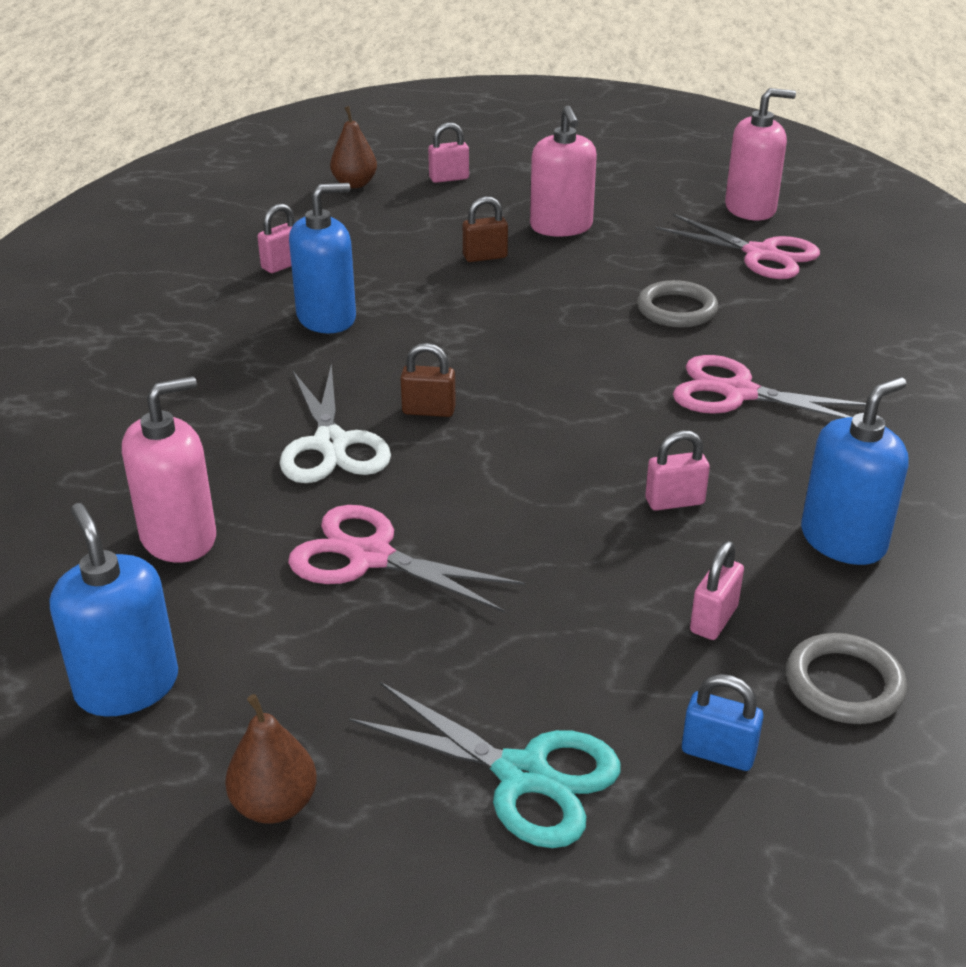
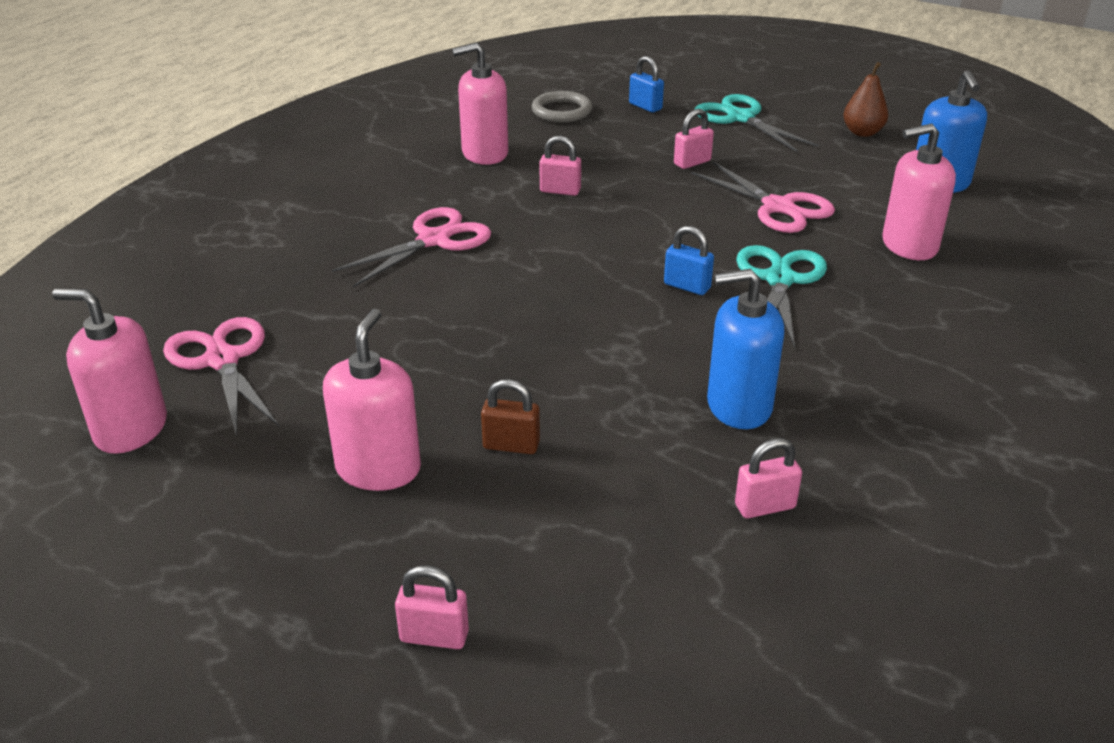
camera: 155 degrees left, 0 degrees up
white scissors [280,364,391,483] -> turquoise scissors [736,245,827,348]
brown pear [330,106,377,188] -> none
brown padlock [401,343,456,417] -> blue padlock [664,226,714,295]
grey ring [637,280,718,328] -> none
pink scissors [673,355,866,418] -> pink scissors turned 90 degrees counterclockwise [332,207,491,287]
pink padlock [690,541,744,640] -> pink padlock moved to [674,109,714,169]
blue soap dispenser [801,377,909,565] -> pink soap dispenser [452,43,508,165]

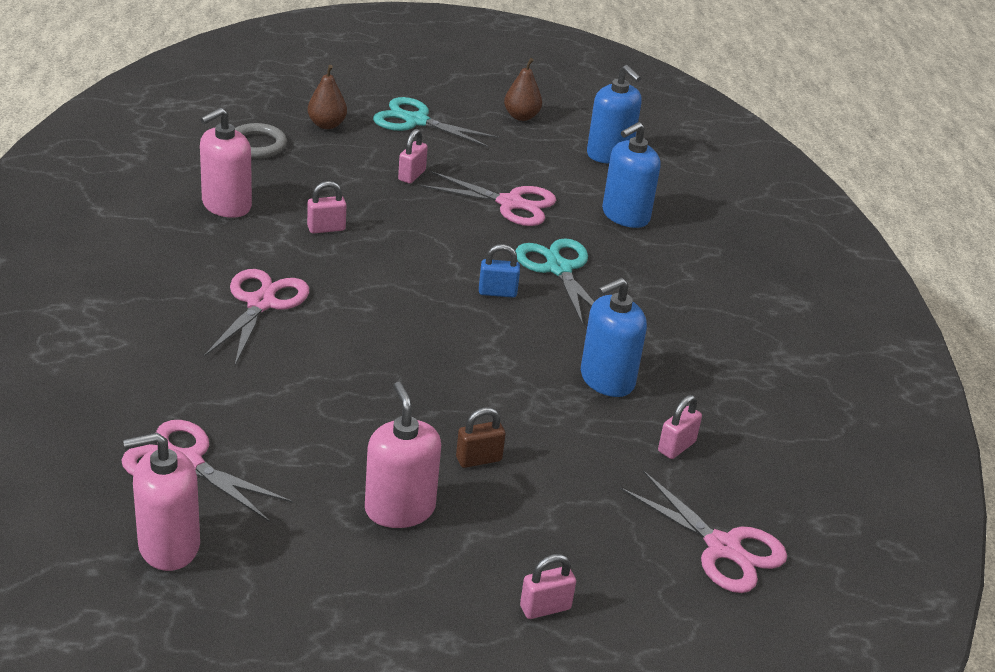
camera: 35 degrees left, 0 degrees up
blue padlock [629,56,664,112] -> brown pear [308,65,347,129]
pink soap dispenser [882,124,956,260] -> blue soap dispenser [602,122,661,228]
none -> pink scissors [620,470,787,593]

